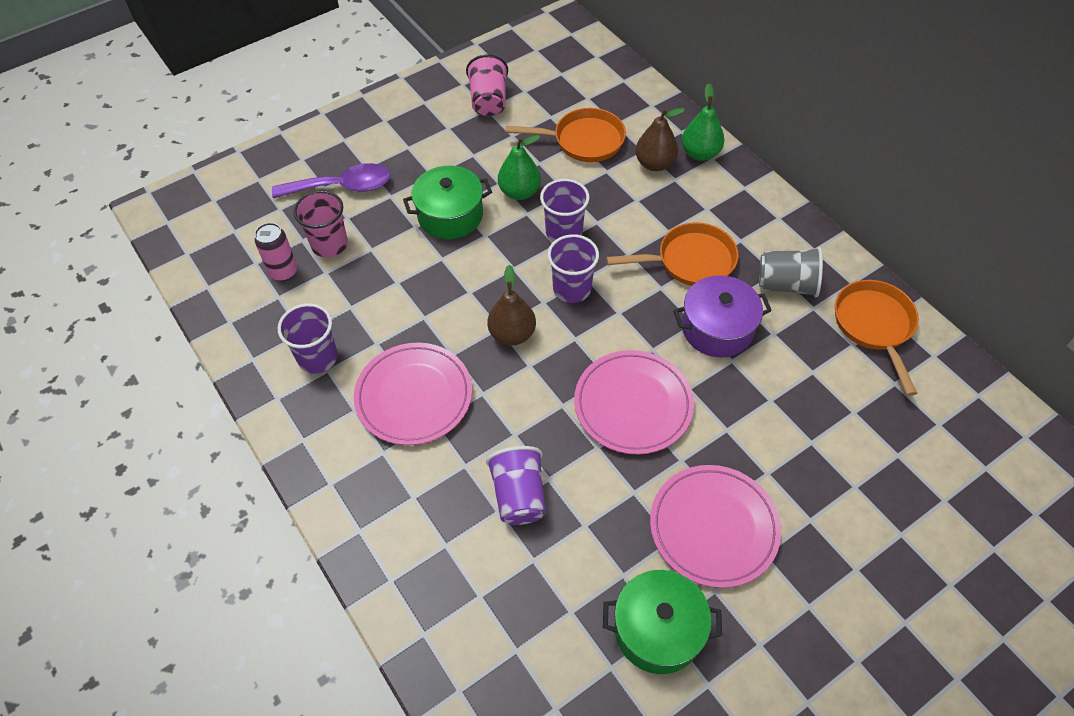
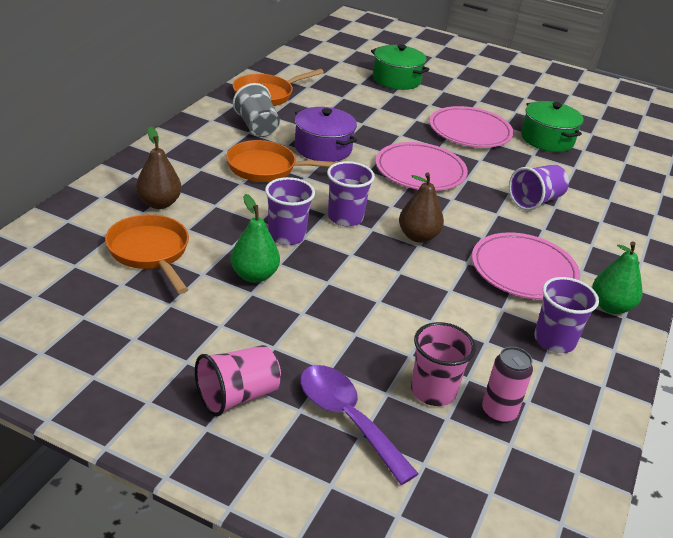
camera: 125 degrees left, 20 degrees down
green pot [403,166,492,239] -> green pot moved to [371,44,430,90]
pink cup [466,54,508,116] -> pink cup moved to [195,345,281,416]
orange pan [606,222,738,286] -> orange pan turned 45 degrees counterclockwise [226,140,338,182]
green pear [682,83,725,161] -> green pear moved to [592,242,642,314]

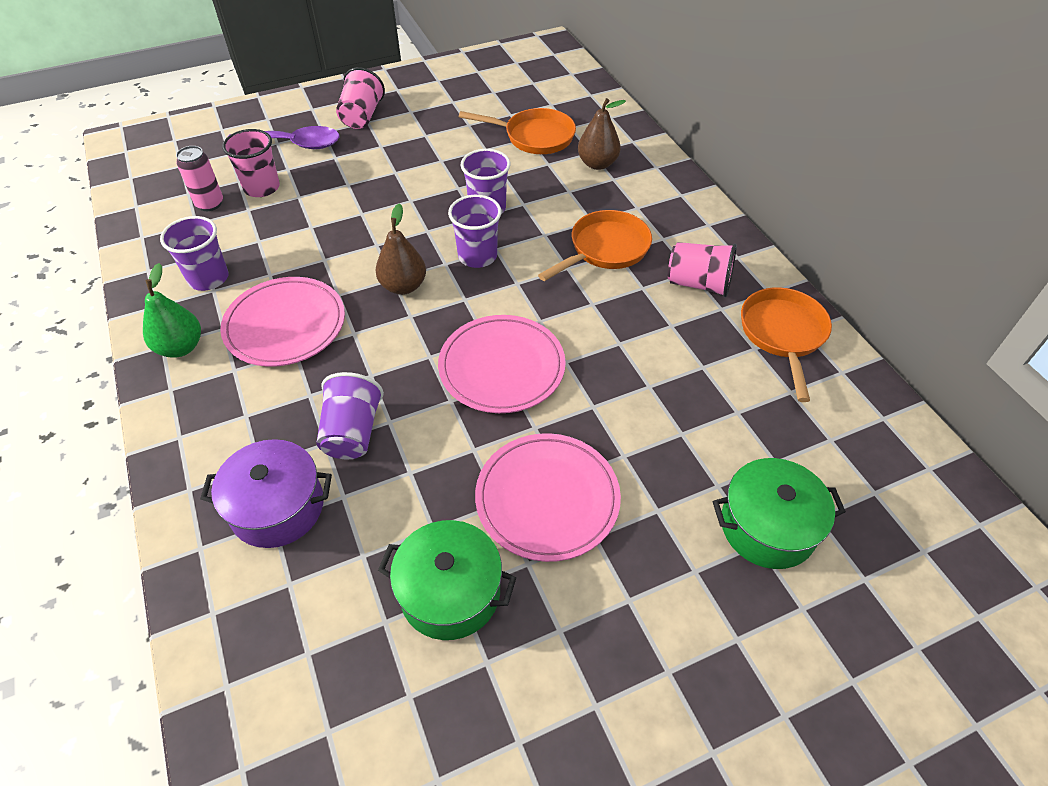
camera: 135 degrees right, 15 degrees up
green pear [230,194,280,283] -> none
grey cup [233,83,280,137] -> pink cup [668,242,737,297]
purple pot [295,107,357,162] -> purple pot moved to [200,439,332,548]

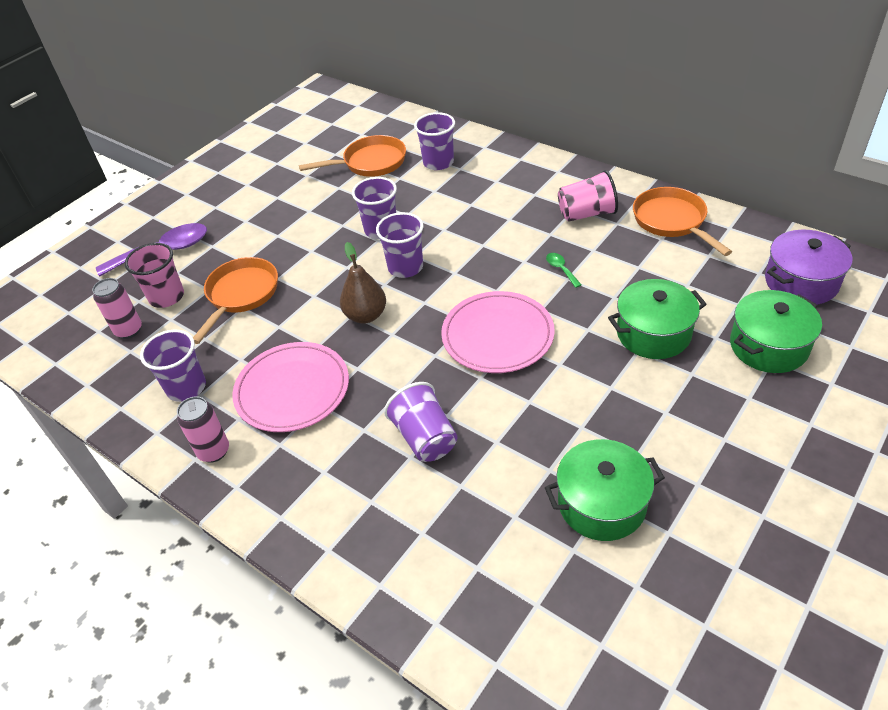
camera: 25 degrees left, 5 degrees down
green pear [143,263,201,358] -> pink can [177,396,229,463]
purple pot [200,439,332,548] -> purple pot moved to [765,230,852,305]
pink cup [336,67,385,129] -> none
pink plate [475,433,621,562] -> none
orange pan [538,210,652,281] -> orange pan moved to [193,257,278,344]
brown pear [578,98,626,170] -> purple cup [414,112,455,170]
none -> green spoon [546,253,581,288]
none -> green pot [608,279,707,359]

